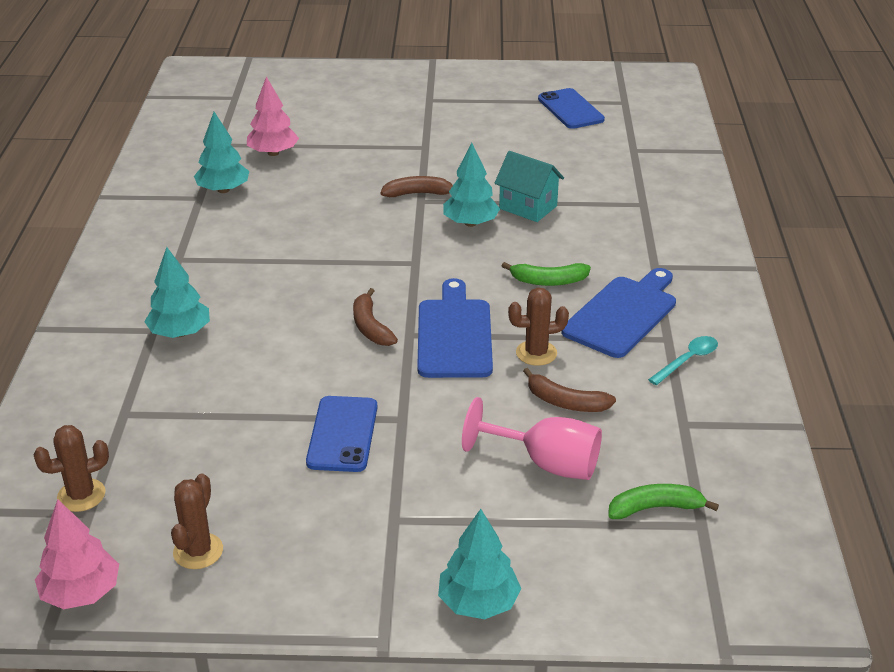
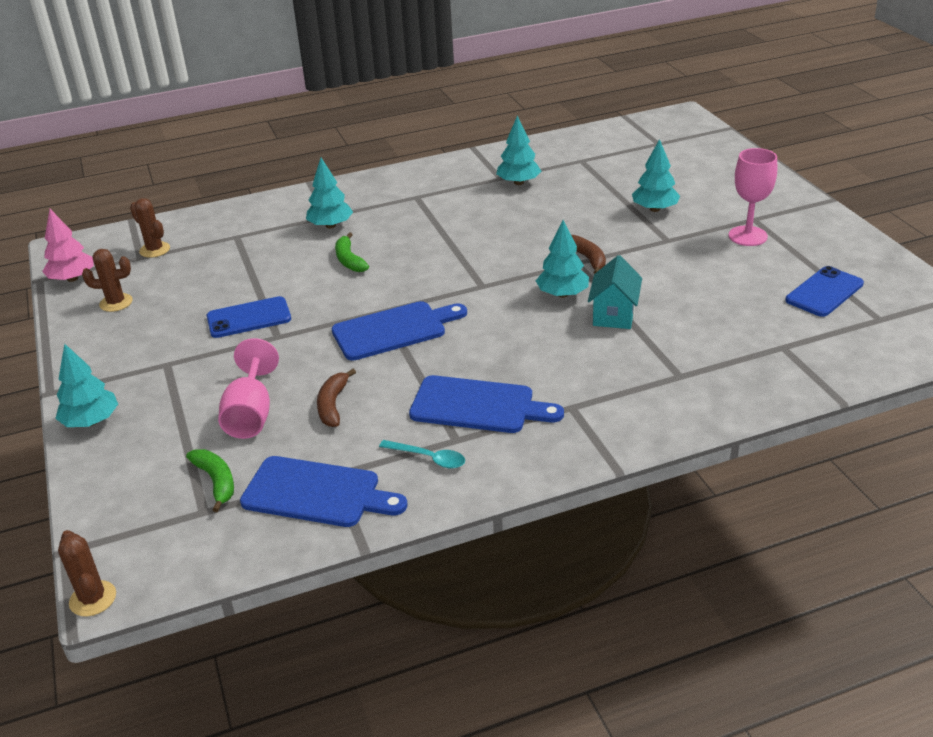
camera: 70 degrees right, 0 degrees up
pink tree [247,76,299,156] -> none
brown banana [353,288,398,346] -> none
green banana [502,262,591,286] -> green banana moved to [335,232,369,272]
brown cactus [508,288,569,366] -> brown cactus moved to [58,530,116,617]
none -> blue cutting board [240,456,408,527]
none -> turquoise tree [632,139,680,212]
none -> pink goblet [729,148,777,246]

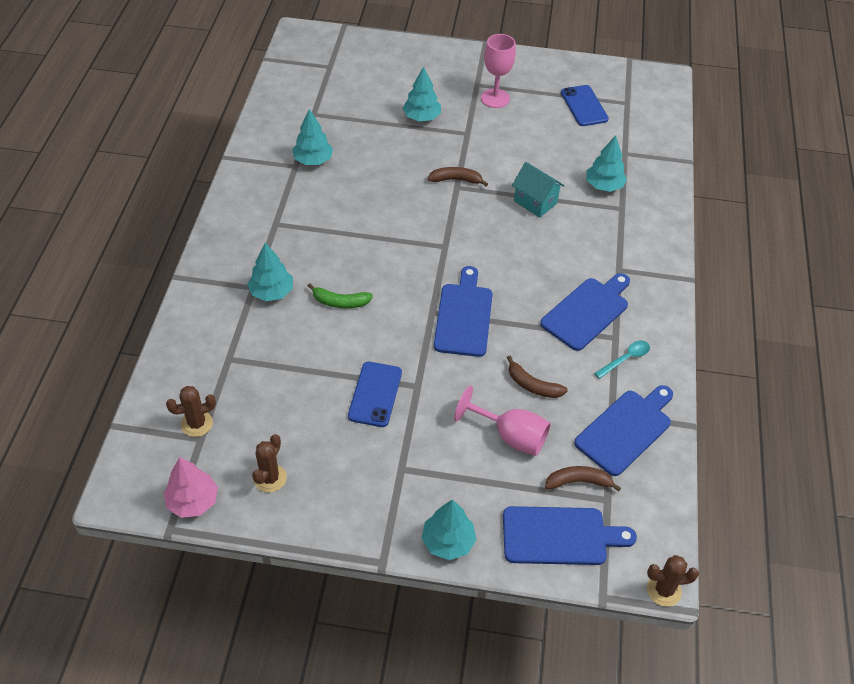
camera: 65 degrees left, 15 degrees up
green banana [186,449,234,512] -> brown banana [545,466,621,491]
turquoise tree [536,220,589,298] -> turquoise tree moved to [586,135,627,192]
none -> blue cutting board [503,506,637,565]

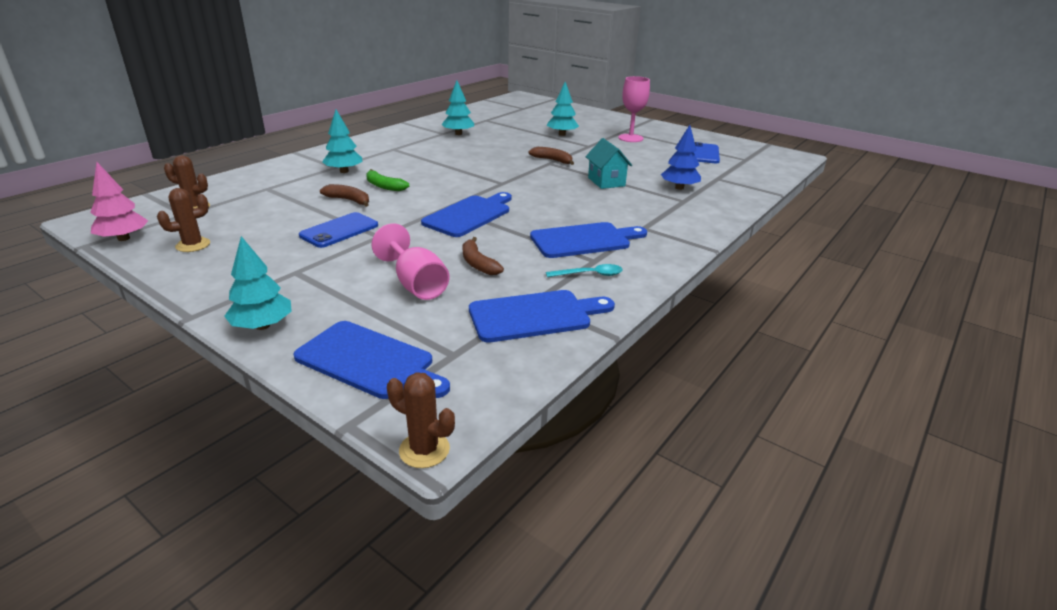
camera: 30 degrees right, 20 degrees down
brown banana [545,466,621,491] -> brown banana moved to [320,184,369,207]
turquoise tree [586,135,627,192] -> blue tree [661,125,701,190]

